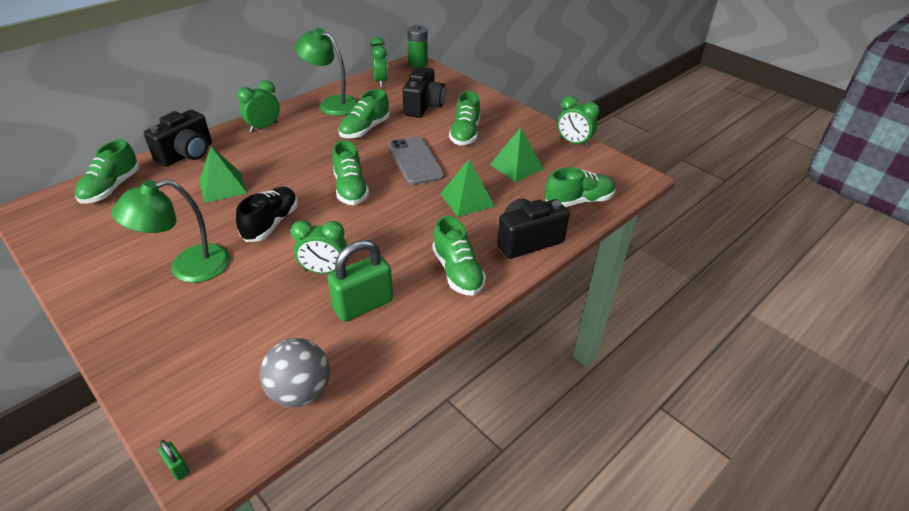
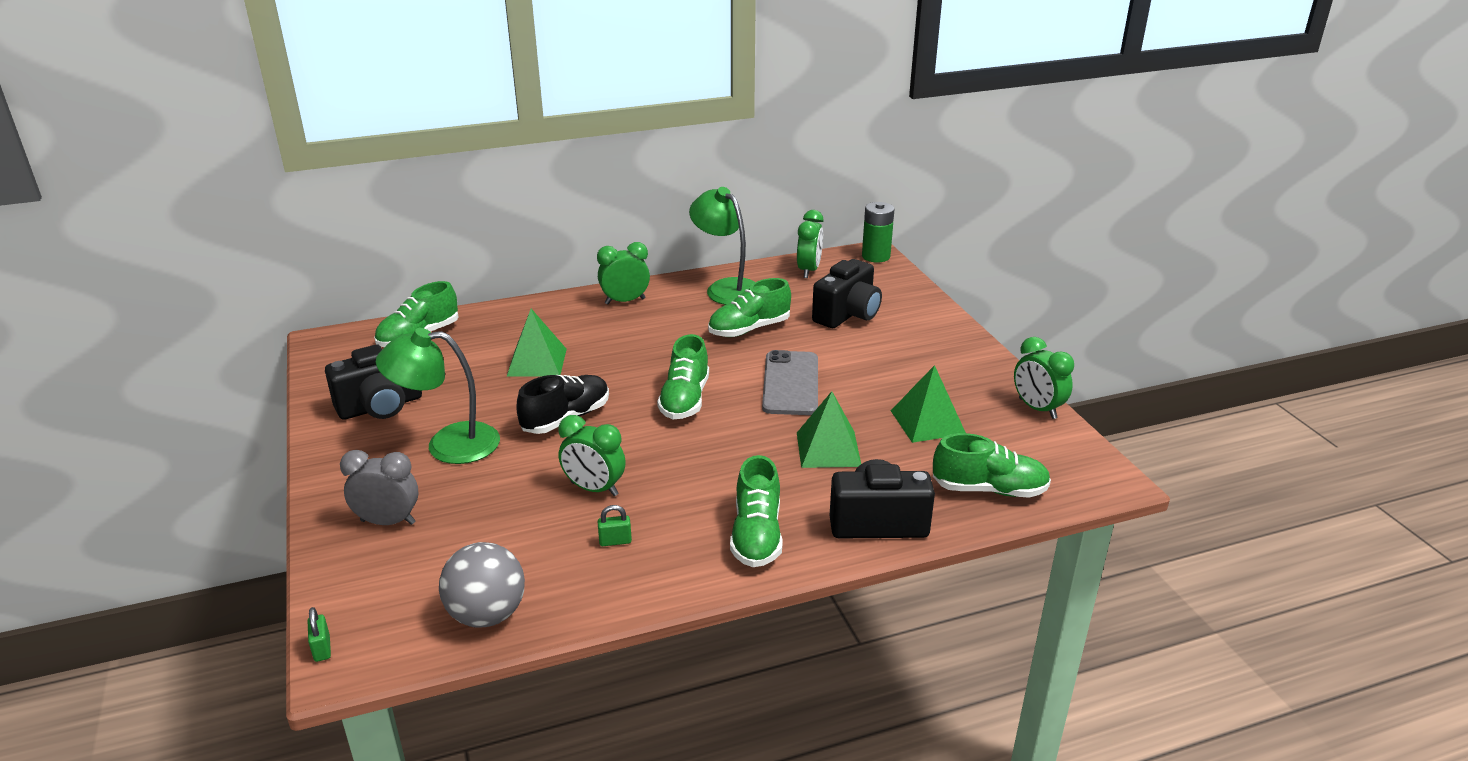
camera: 25 degrees right, 10 degrees down
black camera [144,110,212,167] -> black camera moved to [325,344,422,420]
green padlock [327,240,393,322] -> green padlock [597,505,632,546], size x0.41
green shoe [449,91,480,145] -> none
none -> grey clock [340,450,419,525]

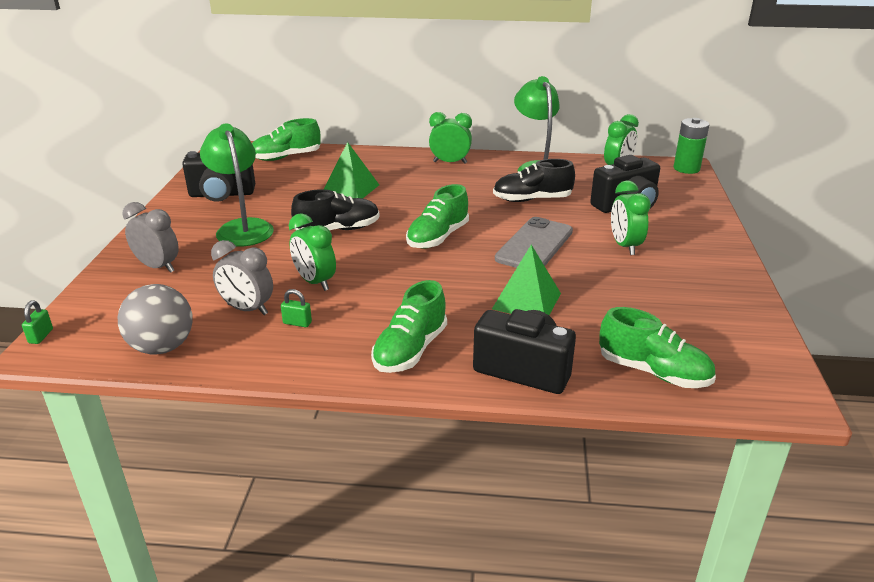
camera: 25 degrees right, 0 degrees up
green lamp [376,328,500,464] -> green lamp turned 45 degrees clockwise [200,123,274,247]
green shoe [708,278,791,337] -> black shoe [493,159,575,202]
green pyramid [891,365,966,443] -> none
green clock [1014,337,1074,419] -> green clock moved to [611,181,651,255]
none -> grey clock [211,240,273,315]

